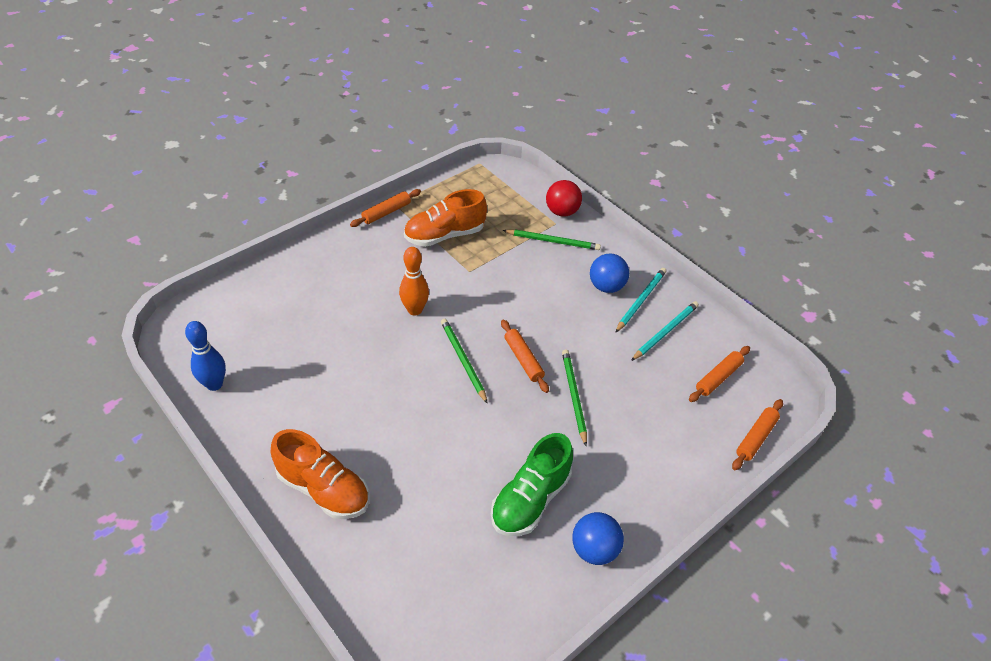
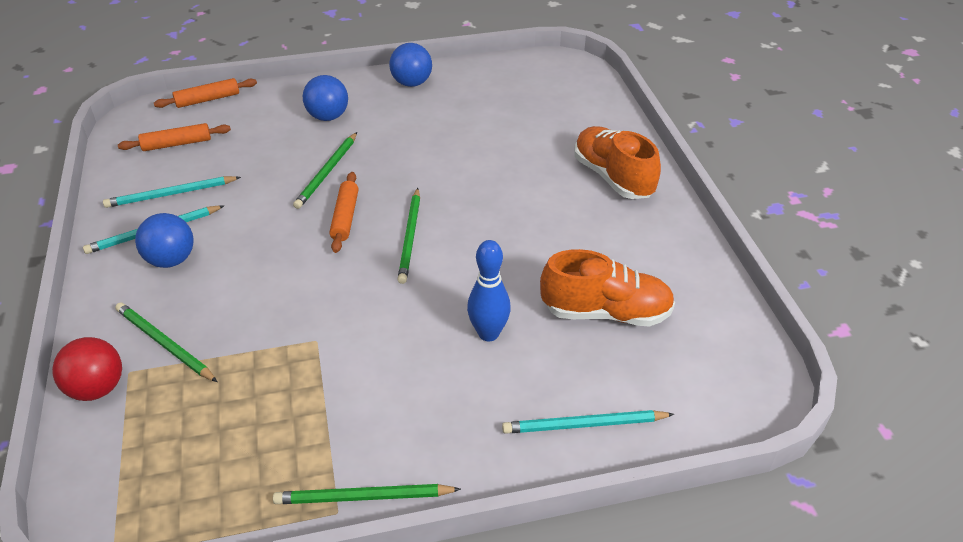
camera: 150 degrees left, 5 degrees down
blue bowling pin [185,321,226,391] -> blue bowling pin moved to [467,240,511,341]
orange rolling pin [350,189,421,227] -> green pencil [273,484,461,504]
orange bowling pin [399,247,429,316] -> none
orange shoe [404,189,487,247] -> orange shoe moved to [540,249,675,327]
green shoe [491,433,573,536] -> none
none -> blue ball [303,75,348,121]
none -> turquoise pencil [502,410,674,434]

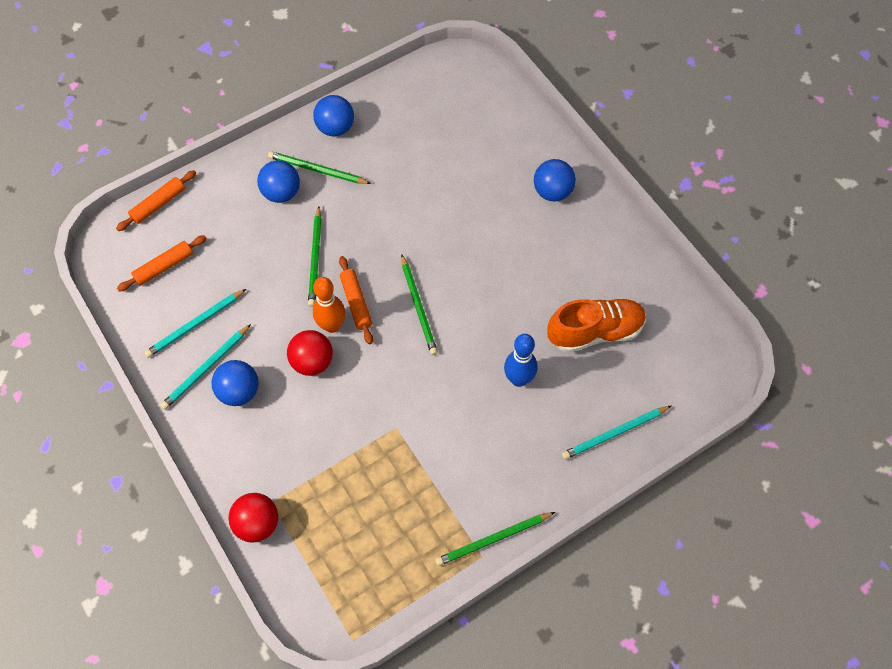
camera: 20 degrees left, 20 degrees up
green pencil [115,303,217,382] -> green pencil moved to [268,151,371,184]
orange shoe [574,126,661,199] -> blue ball [534,159,576,201]
none -> red ball [287,330,333,376]
none -> orange bowling pin [313,277,345,333]

